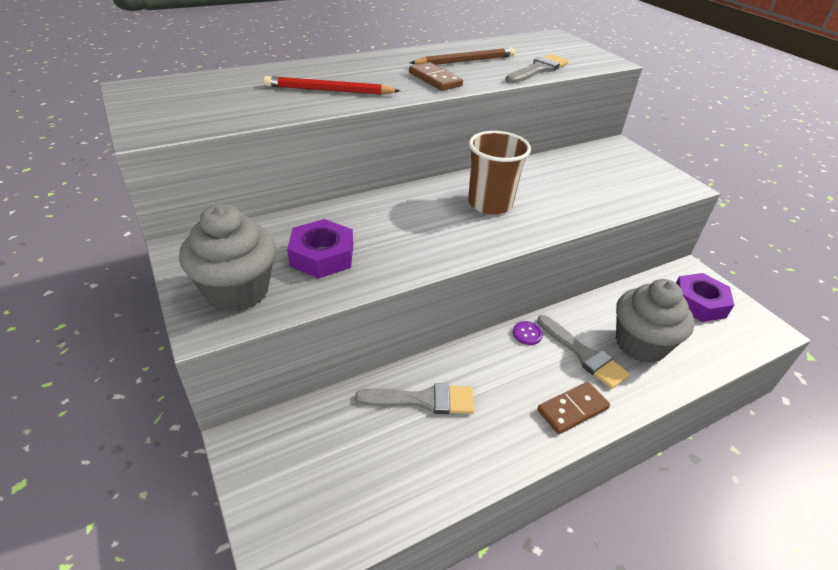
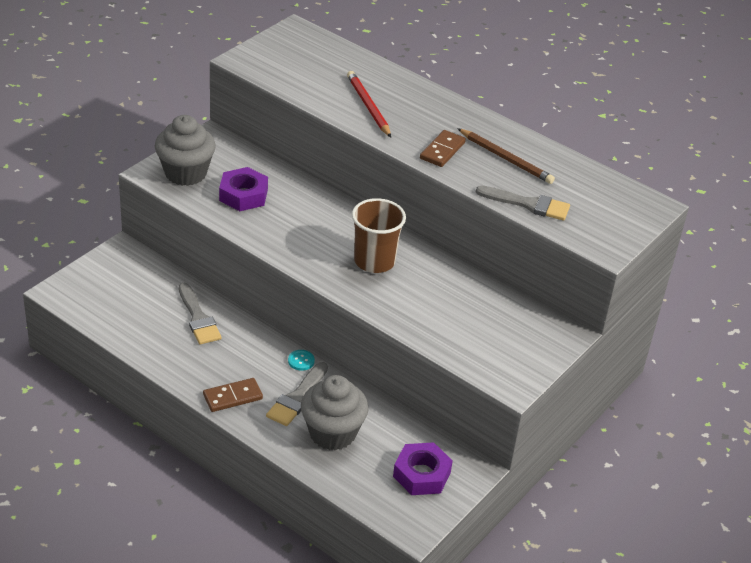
camera: 65 degrees right, 0 degrees up
purple button [513,321,543,345] -> turquoise button [288,350,315,371]
brown domino [537,382,610,434] -> brown domino turned 60 degrees counterclockwise [203,378,263,412]

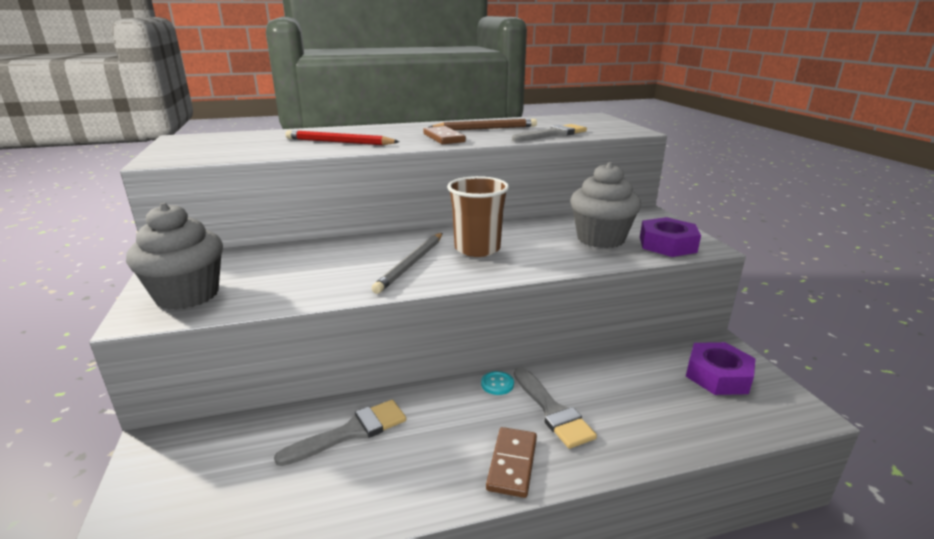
camera: 50 degrees left, 15 degrees down
grey brush [179,283,222,344] -> grey brush turned 45 degrees counterclockwise [274,400,406,466]
purple nut [219,167,268,211] -> purple nut moved to [640,217,701,257]
grey cupcake [301,375,369,450] -> grey cupcake moved to [570,162,641,248]
none -> grey pencil [372,233,443,294]

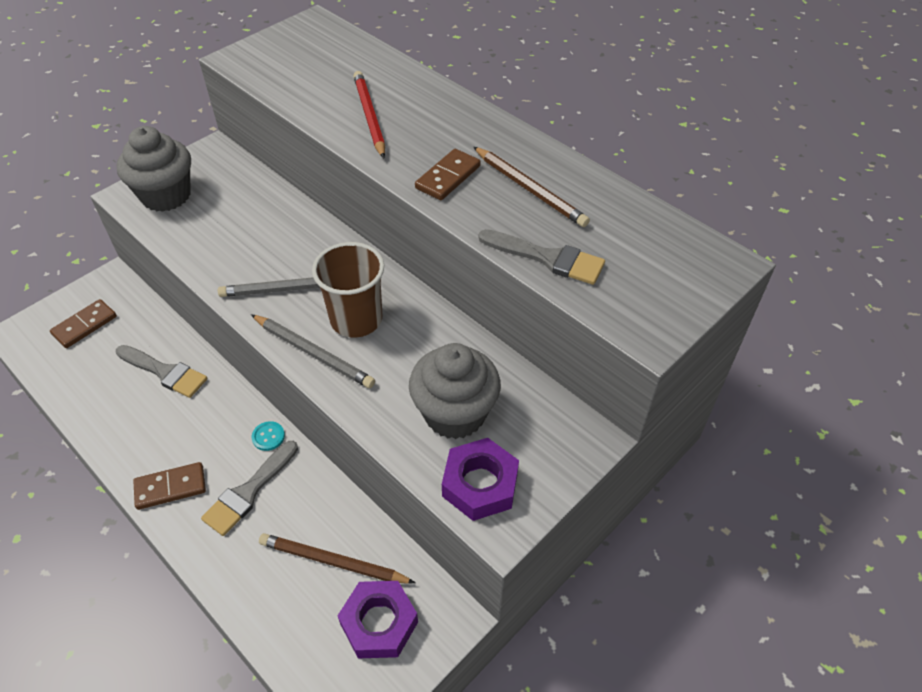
camera: 60 degrees right, 25 degrees up
none -> brown domino [50,299,117,348]
none -> grey pencil [251,314,375,388]
none -> brown pencil [259,533,416,584]

